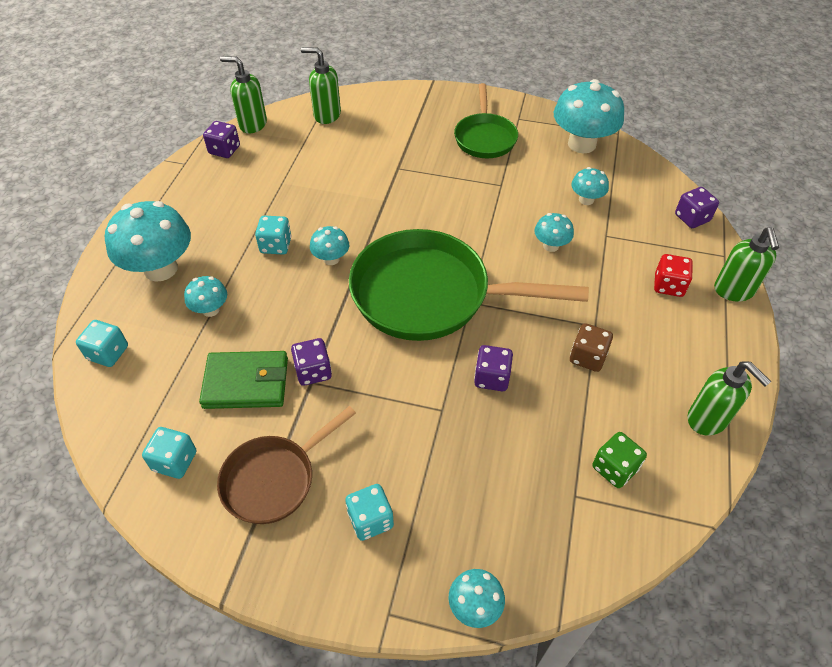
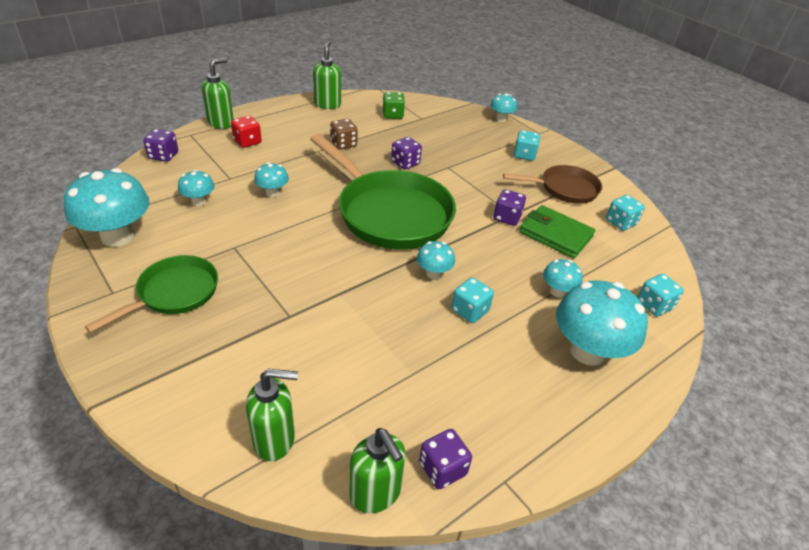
camera: 145 degrees left, 10 degrees down
green soap dispenser [301,47,341,124] -> green soap dispenser turned 60 degrees counterclockwise [246,369,298,461]

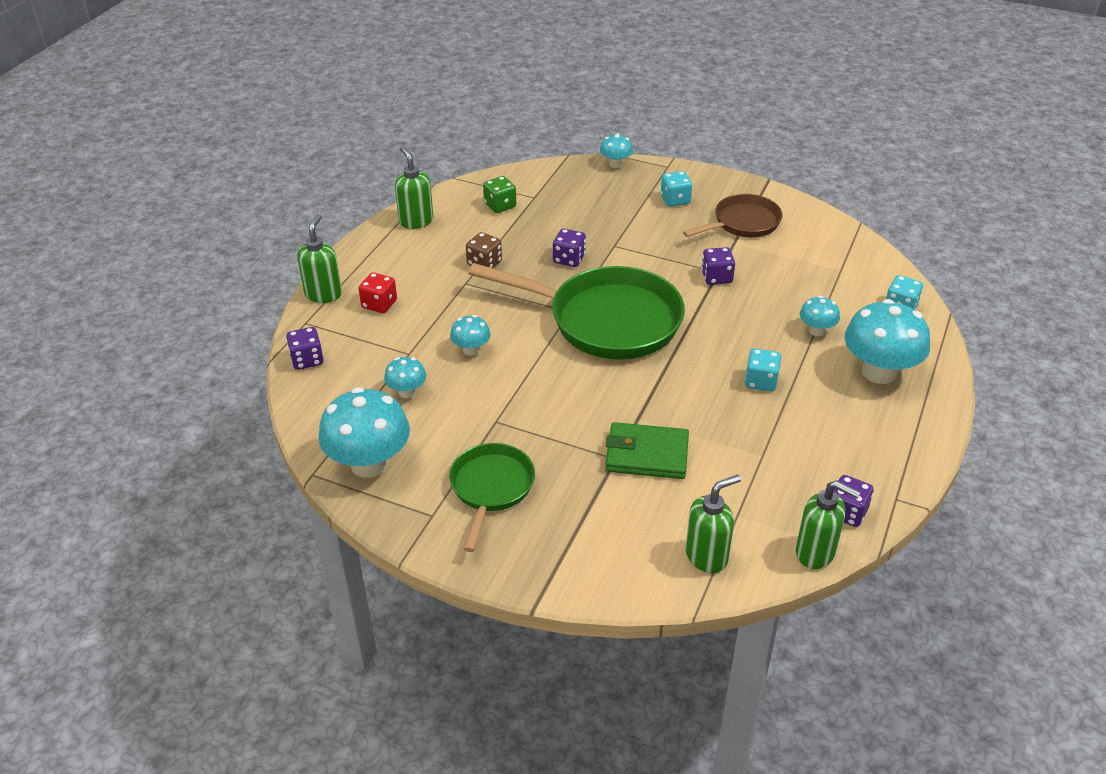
camera: 25 degrees left, 0 degrees up
turquoise mushroom [417,241,455,279] -> none
green wallet [519,205,595,258] -> green wallet moved to [605,422,689,479]
turquoise dice [606,195,645,231] -> none

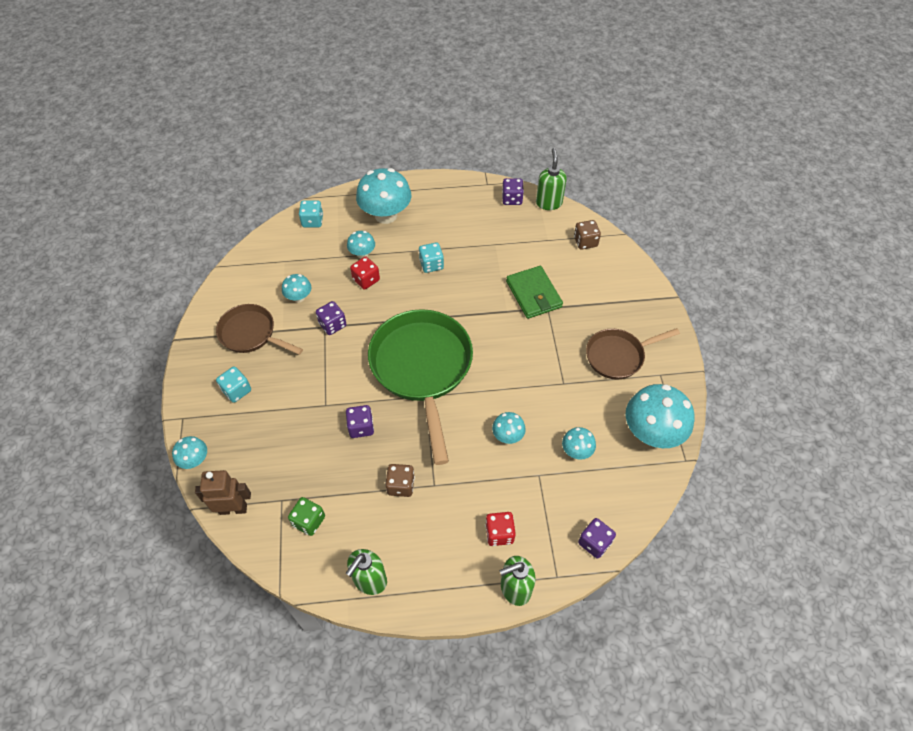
camera: 120 degrees left, 15 degrees up
green pan [449,443,535,552] -> brown pan [586,328,680,379]
green soap dispenser [686,474,741,573] -> brown dice [574,220,601,250]
none -> brown robot [195,470,251,515]
none -> turquoise mushroom [282,274,311,303]
none -> red dice [350,257,380,290]

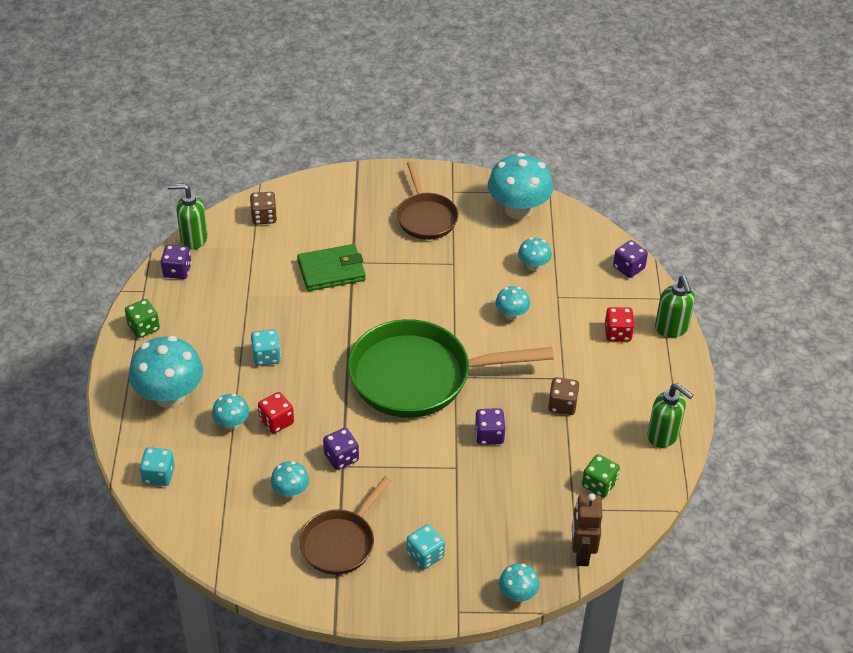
camera: 85 degrees left, 10 degrees down
none -> green dice [125,299,160,338]

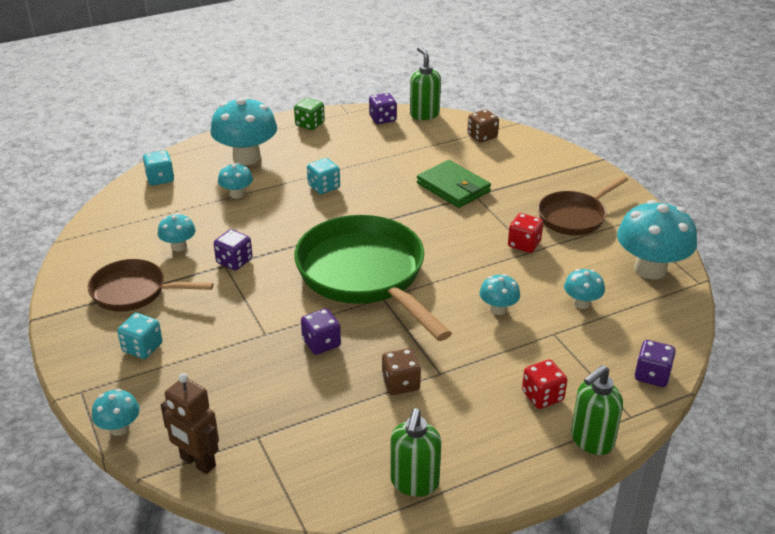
camera: 65 degrees right, 10 degrees down
red dice [258,392,294,434] -> red dice moved to [508,213,543,253]
brown robot [572,493,602,566] -> brown robot turned 120 degrees counterclockwise [161,373,219,474]
green dice [582,454,620,497] -> none

